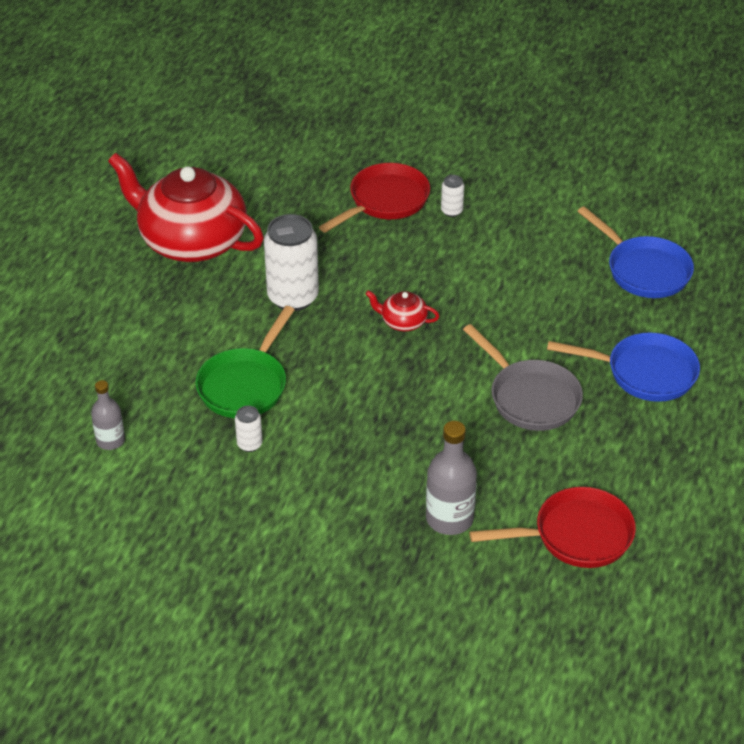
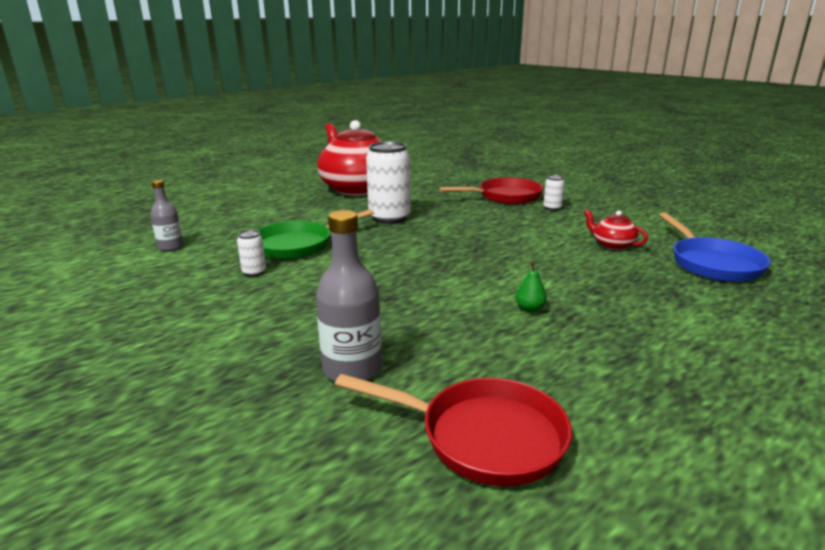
camera: 30 degrees right, 20 degrees down
red teapot [366,290,440,331] -> red teapot moved to [584,209,648,250]
grey pan [463,324,583,431] -> green pear [515,261,547,313]
blue pan [547,332,700,402] -> none

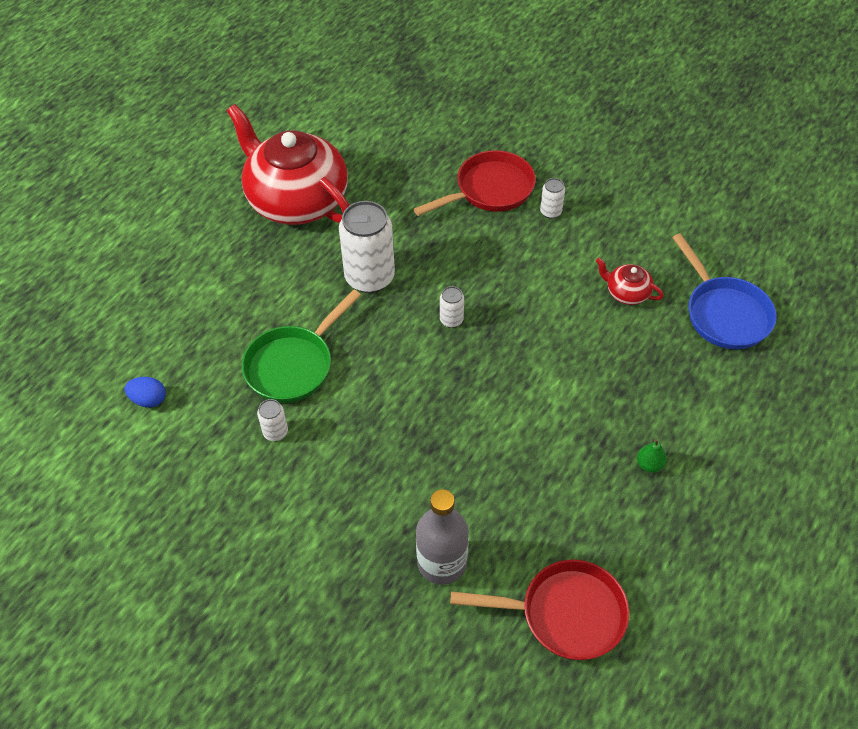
camera: 15 degrees left, 30 degrees up
grey bottle [150,180,183,251] -> blue egg [125,377,166,407]
green pear [515,261,547,313] -> green pear moved to [637,439,667,473]
none -> white can [440,286,464,328]

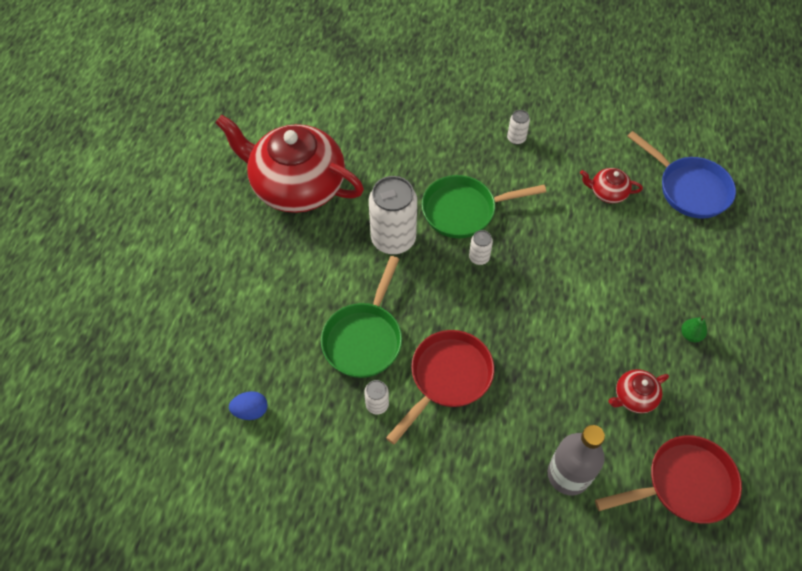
camera: 20 degrees left, 5 degrees up
red pan [414,150,536,216] -> red pan moved to [386,330,494,445]
none -> green pan [422,175,546,238]
none -> red teapot [608,369,669,413]

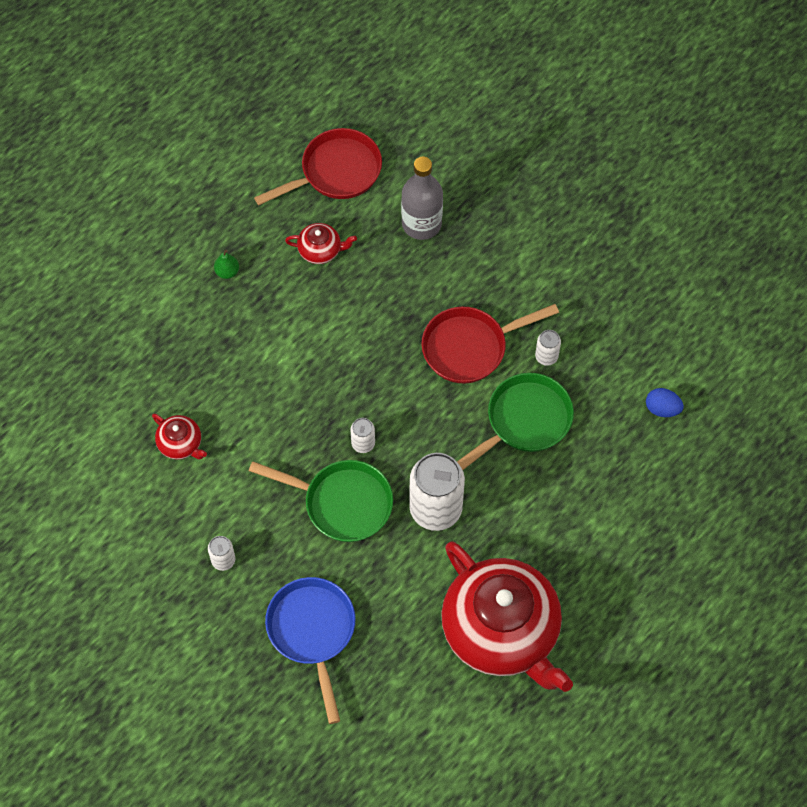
camera: 150 degrees left, 5 degrees up
red pan [595,435,742,524] -> red pan turned 135 degrees clockwise [254,128,382,205]
blue pan [627,131,736,219] -> blue pan moved to [265,577,355,724]

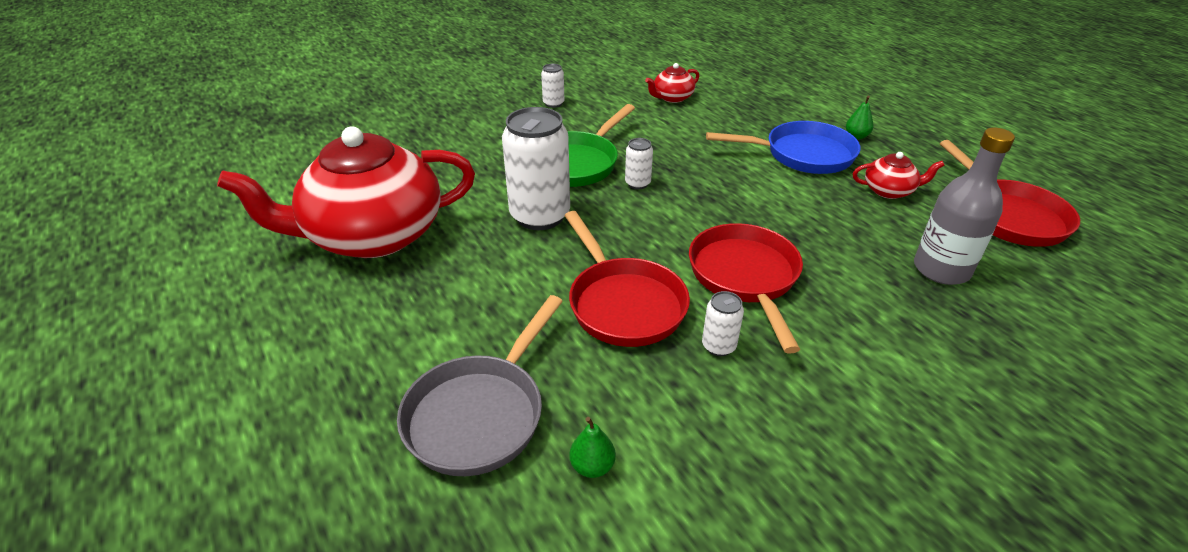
camera: 105 degrees right, 25 degrees down
blue pan [265,577,355,724] -> blue pan moved to [706,121,860,174]
red teapot [285,223,357,264] -> red teapot turned 105 degrees counterclockwise [853,152,944,199]
green pan [457,373,574,470] -> red pan [564,211,690,347]
blue egg [646,388,684,417] -> green pear [569,417,616,478]
none -> grey pan [397,295,563,476]

